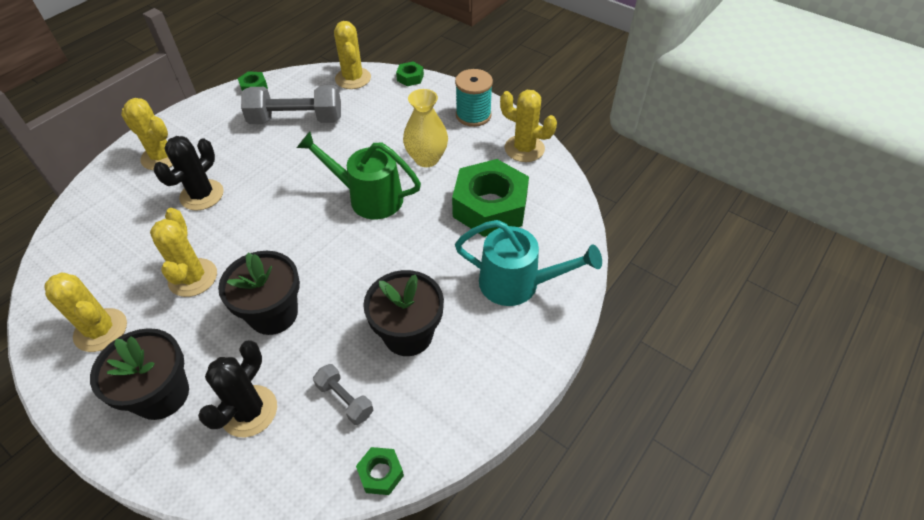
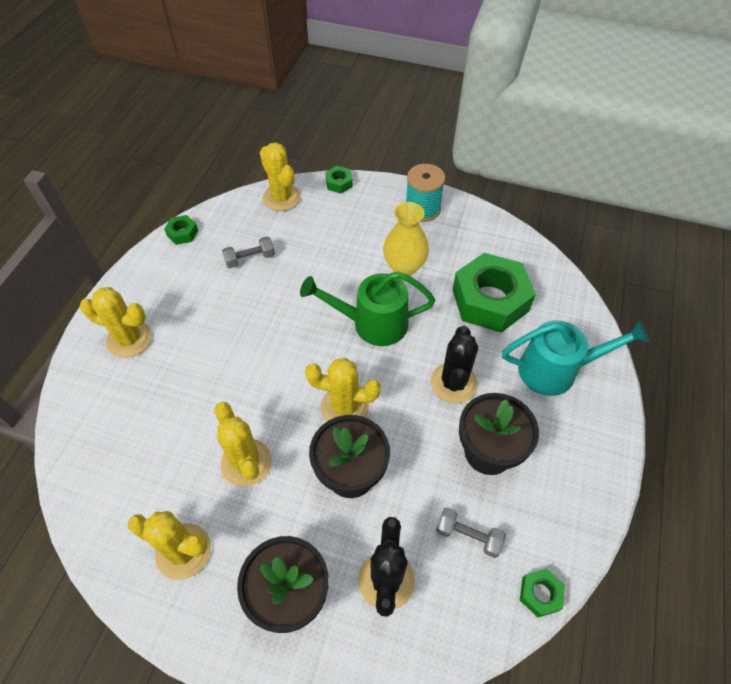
camera: 20 degrees left, 5 degrees up
black cactus [154,136,224,211] -> black cactus moved to [431,326,478,403]
grey dumbbell [241,85,341,124] -> grey dumbbell [222,237,275,268], size x0.50
yellow cactus [500,90,557,162] -> yellow cactus moved to [305,358,381,421]

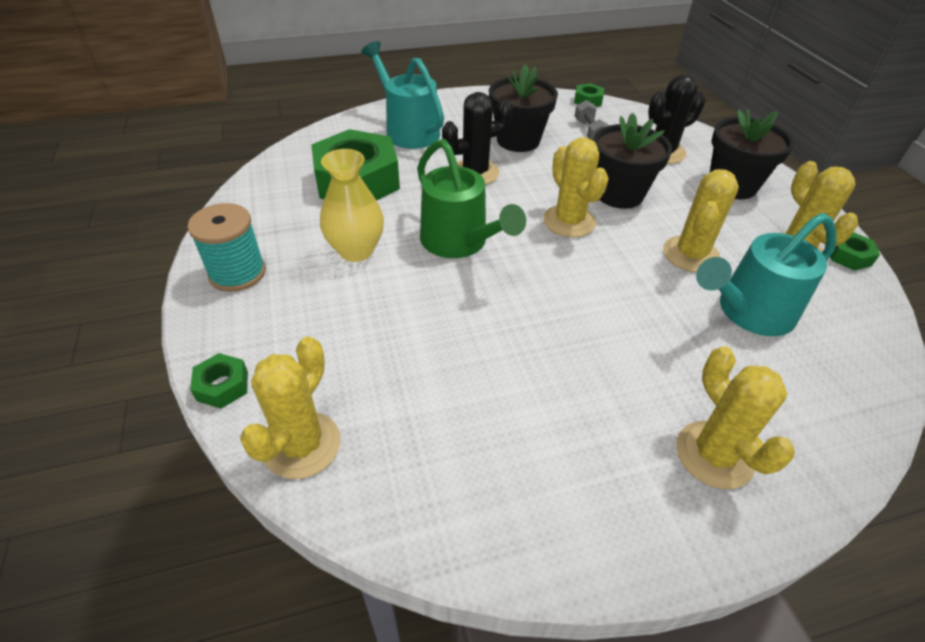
camera: 125 degrees left, 10 degrees down
green nut [164,215,198,245] -> green nut moved to [830,232,880,271]
grey dumbbell [222,237,275,268] -> none
none -> turquoise watering can [696,213,837,336]

